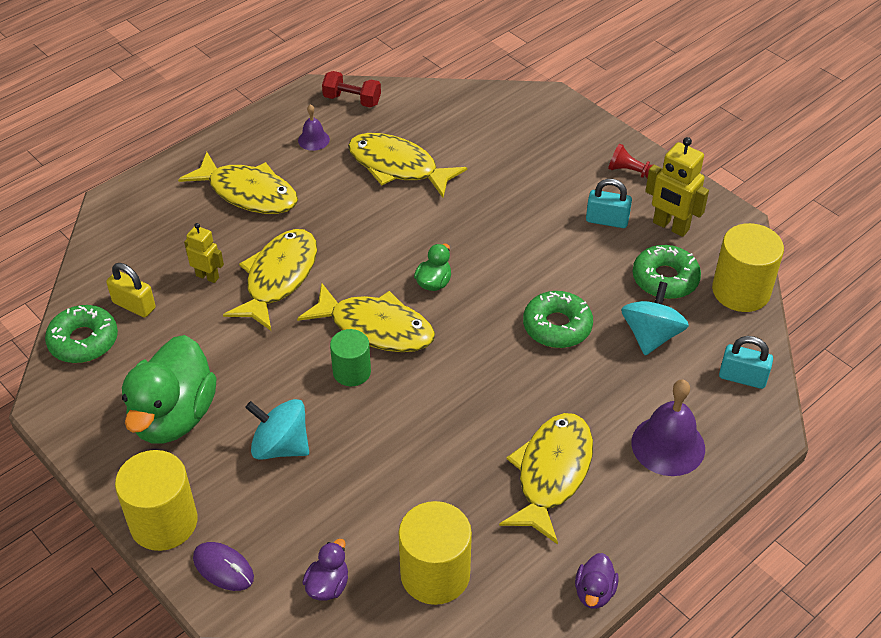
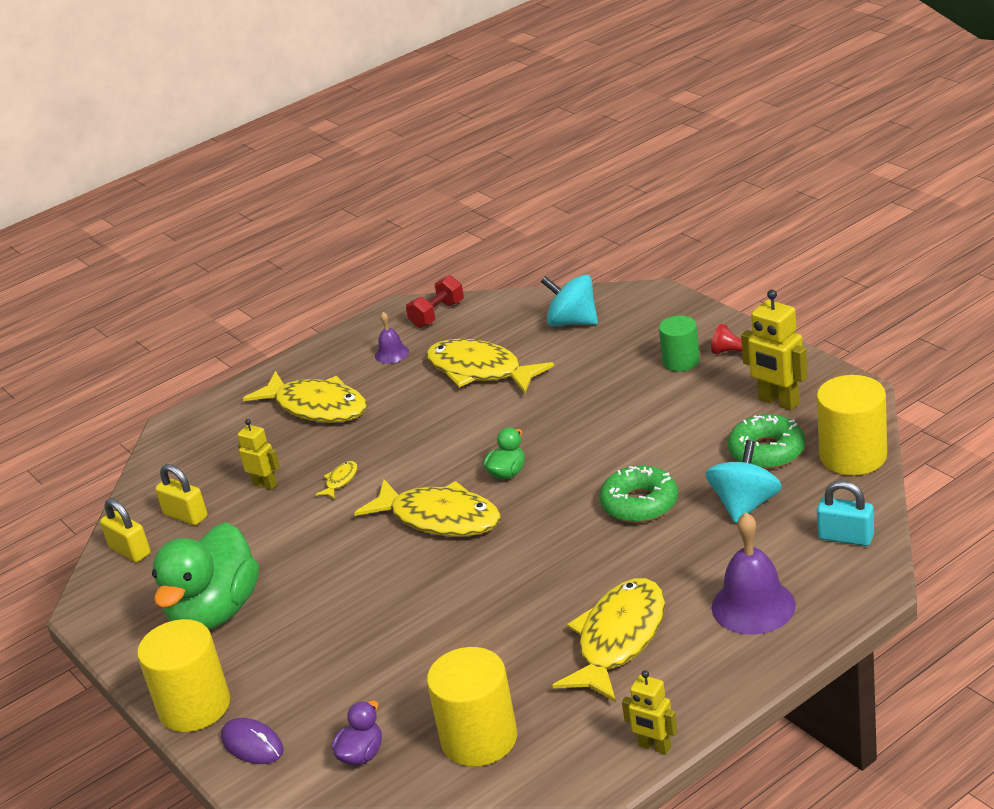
camera: 10 degrees right, 15 degrees down
green donut [45,305,118,363] -> yellow padlock [100,498,151,562]
yellow fish [223,229,317,331] -> yellow fish [315,461,358,499], size x0.40
turquoise spinning top [245,399,309,460] -> turquoise spinning top moved to [541,275,598,327]
red dumbbell [322,71,381,108] -> red dumbbell turned 75 degrees counterclockwise [406,275,464,328]
green cylinder [330,329,371,386] -> green cylinder moved to [659,316,700,372]
purple duck [575,553,619,609] -> yellow robot [622,670,677,755]
turquoise padlock [586,179,632,228] -> none

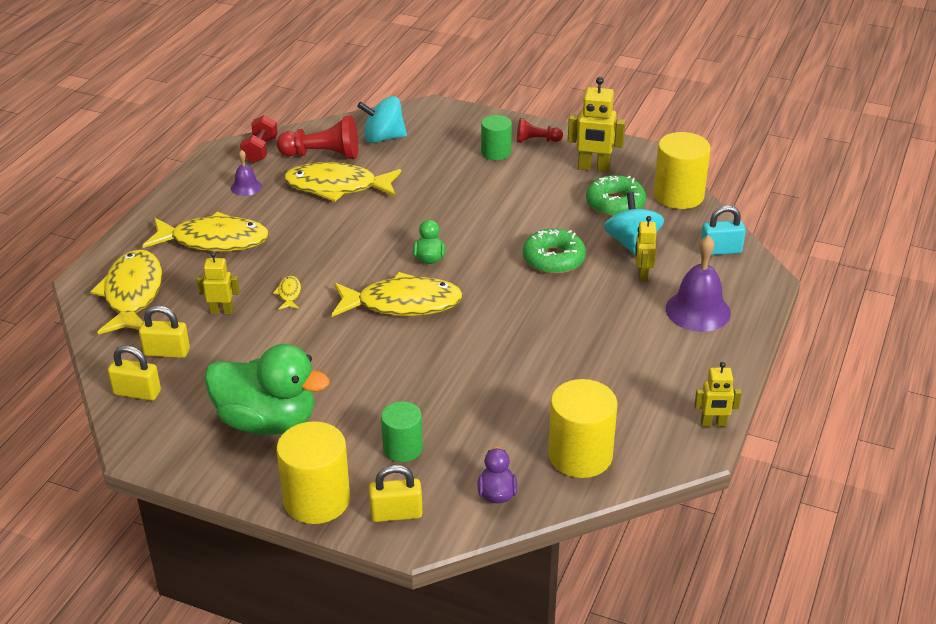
camera: 35 degrees left, 5 degrees up
green duck [152,522,259,630] -> green duck turned 60 degrees counterclockwise [204,344,330,435]
purple mouse [221,718,284,764] -> yellow padlock [369,465,422,522]
yellow fish [552,578,665,702] -> yellow fish moved to [90,250,162,334]
none -> red pawn [277,116,358,159]
none -> green cylinder [381,401,423,462]
none -> yellow robot [635,216,657,281]

